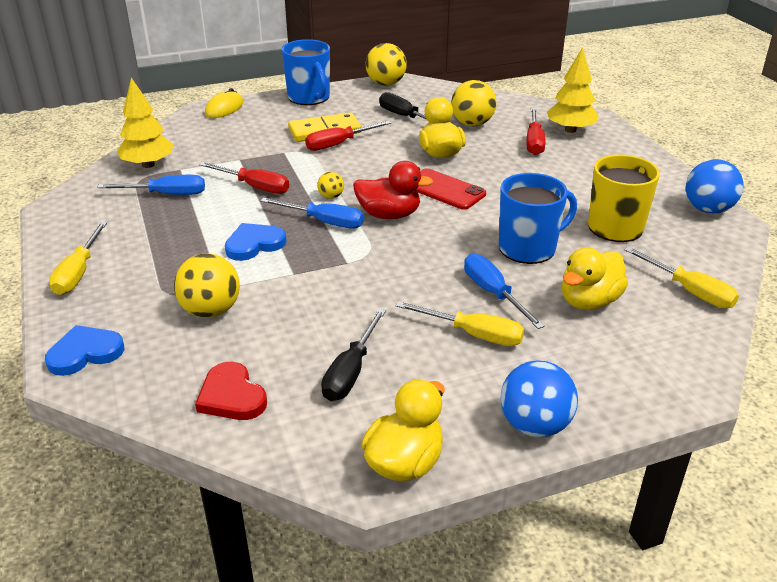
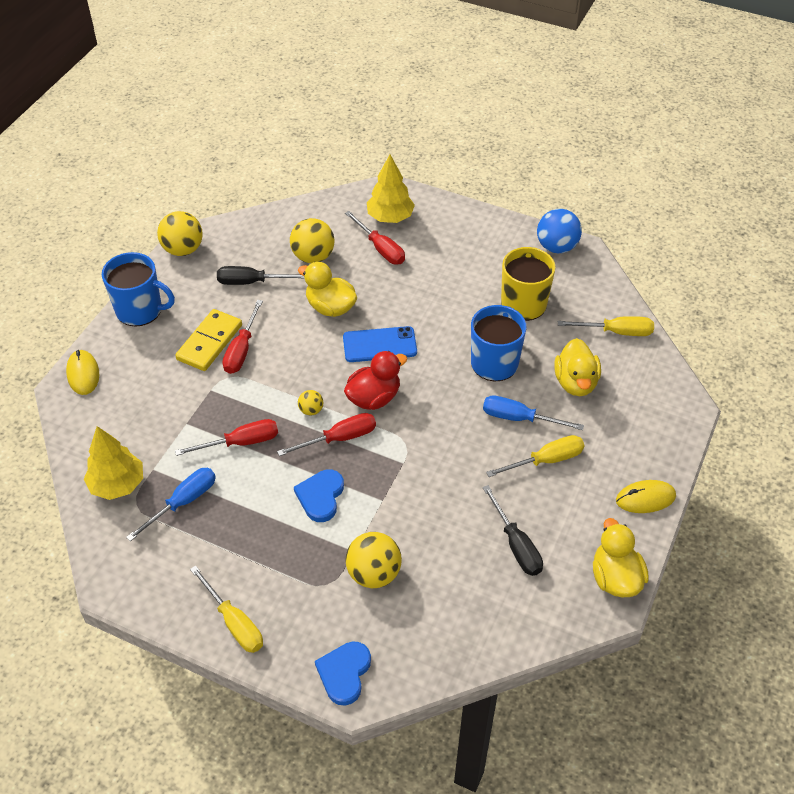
camera: 45 degrees left, 15 degrees up
red heart [195,362,267,420] -> none
blue screwdriver [260,198,364,228] -> red screwdriver [277,413,376,456]
red phone [416,168,486,210] -> blue phone [343,326,417,362]
blue ball [501,360,578,437] -> yellow mouse [616,480,676,513]

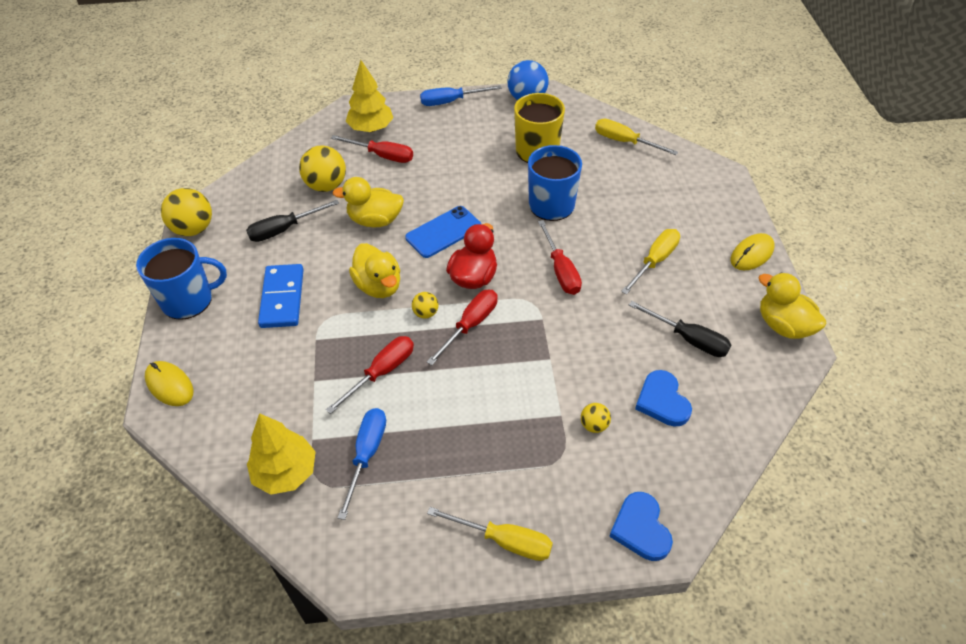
camera: 30 degrees left, 0 degrees up
yellow domino [175,309,242,371] -> blue domino [258,264,304,328]
red screwdriver [223,300,263,374] -> red screwdriver moved to [538,220,582,295]
blue heart [294,469,344,522] -> blue heart moved to [635,370,692,427]
yellow ball [345,532,402,588] -> yellow ball [581,403,611,433], size x0.51
blue screwdriver [483,395,584,430] -> blue screwdriver moved to [420,85,502,106]
yellow duck [554,338,601,396] -> yellow duck moved to [349,243,400,298]
yellow screwdriver [558,316,654,336] -> yellow screwdriver turned 120 degrees counterclockwise [595,119,678,155]

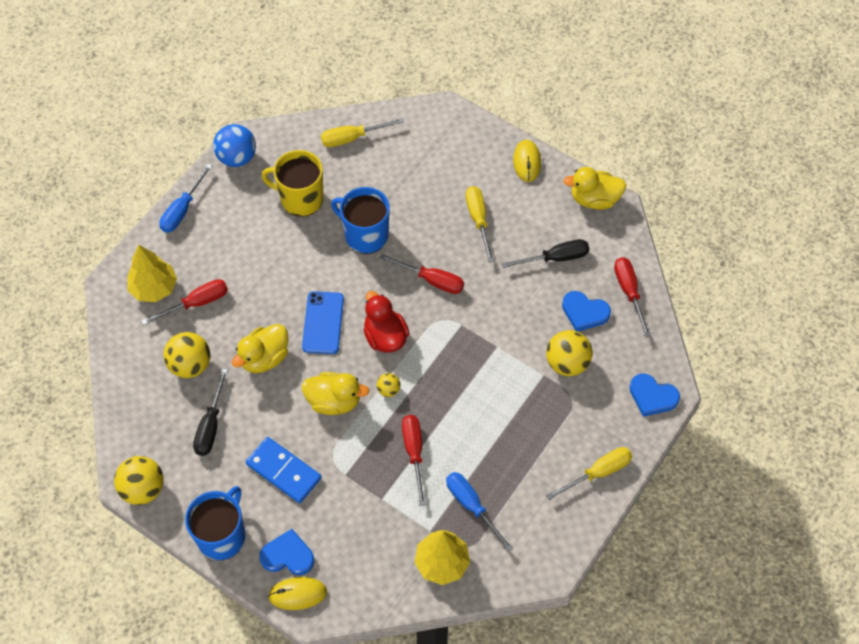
camera: 50 degrees left, 10 degrees up
red screwdriver [427,290,497,365] -> red screwdriver moved to [614,257,651,337]
yellow ball [581,403,611,433] -> yellow ball [546,330,593,376], size x1.94
none -> blue heart [260,529,314,575]

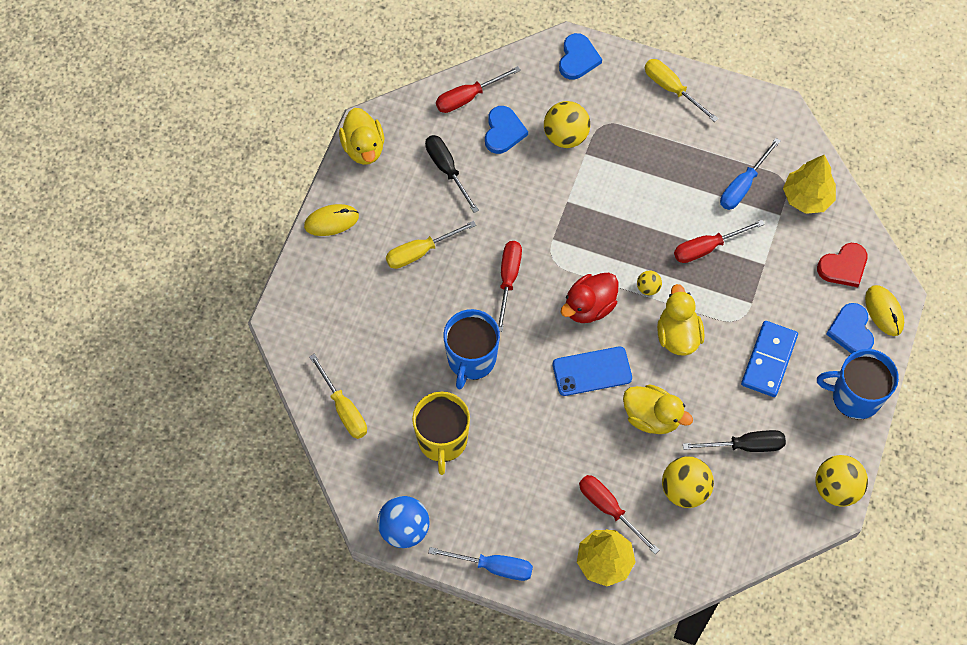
camera: 105 degrees left, 5 degrees up
none -> red heart [817,243,867,287]

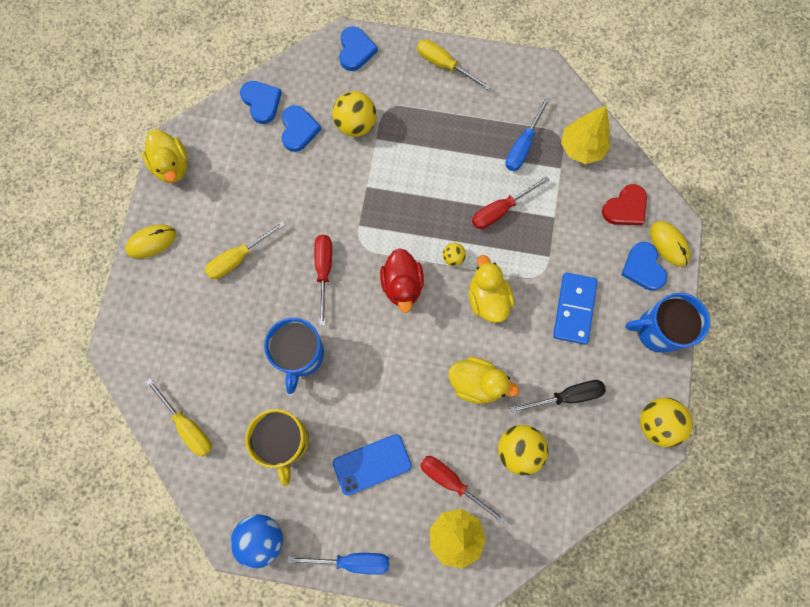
camera: 10 degrees left, 10 degrees up
black screwdriver [425,135,479,213] -> none
red screwdriver [436,66,521,113] -> blue heart [240,81,282,124]
blue phone [553,347,632,396] -> blue phone moved to [333,434,412,496]
red duck [561,273,618,323] -> red duck turned 45 degrees counterclockwise [380,248,424,313]

